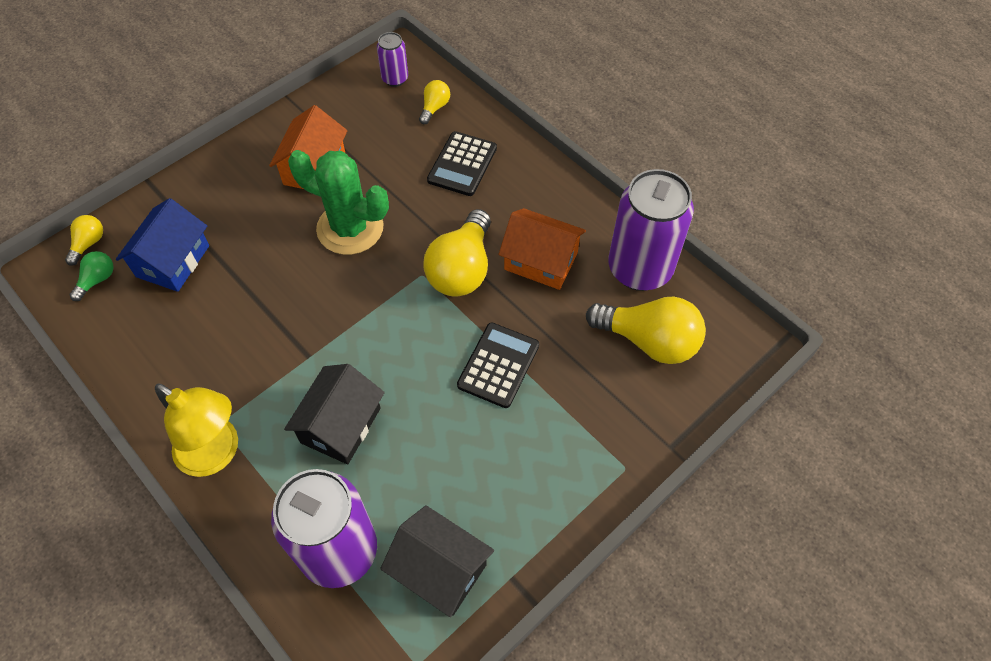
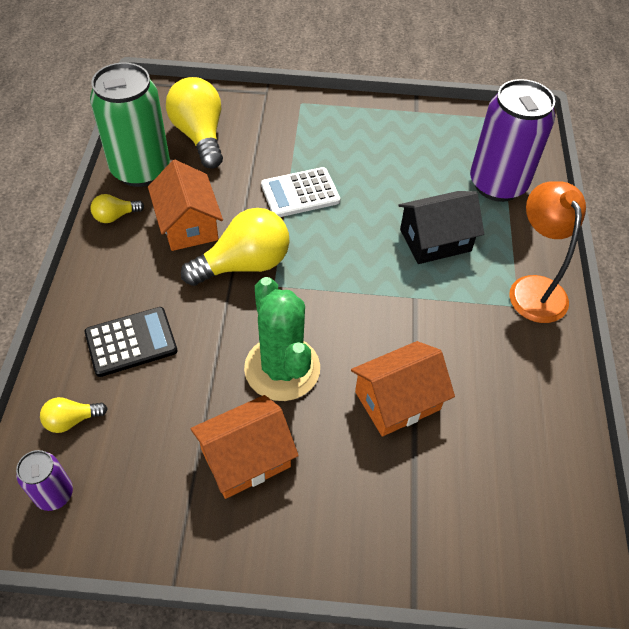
camera: 135 degrees left, 5 degrees down
yellow light bulb [65,215,103,266] -> yellow light bulb moved to [90,194,144,223]
green light bulb [70,251,114,301] -> none
blue house [116,198,209,292] -> none
yellow lamp [155,384,238,477] -> orange lamp [509,181,586,323]
black house [380,505,494,617] -> none
black calculator [457,323,539,408] -> white calculator [261,167,340,217]
purple can [608,169,694,291] -> green can [90,63,170,187]
none -> orange house [351,341,455,437]

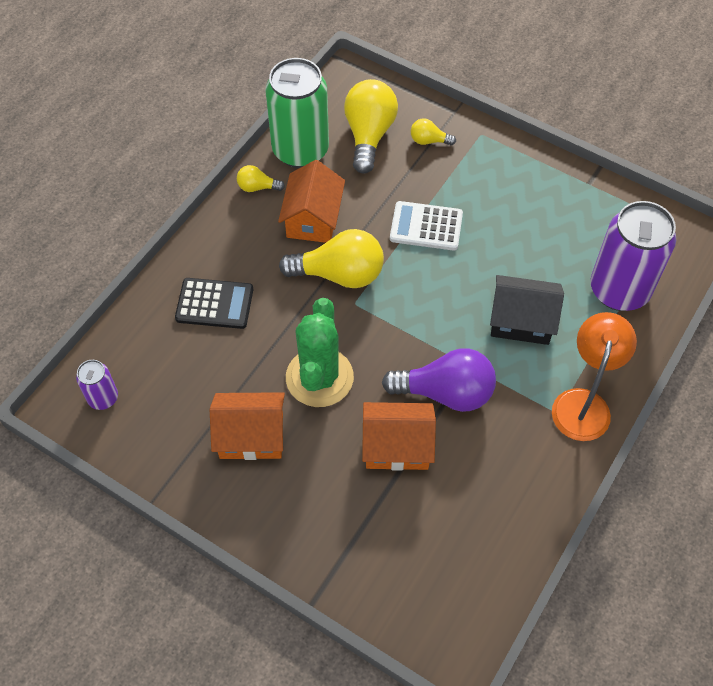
camera: 30 degrees right, 5 degrees up
yellow light bulb [40,397,108,433] -> yellow light bulb moved to [411,118,456,145]
none -> purple light bulb [382,348,496,412]

